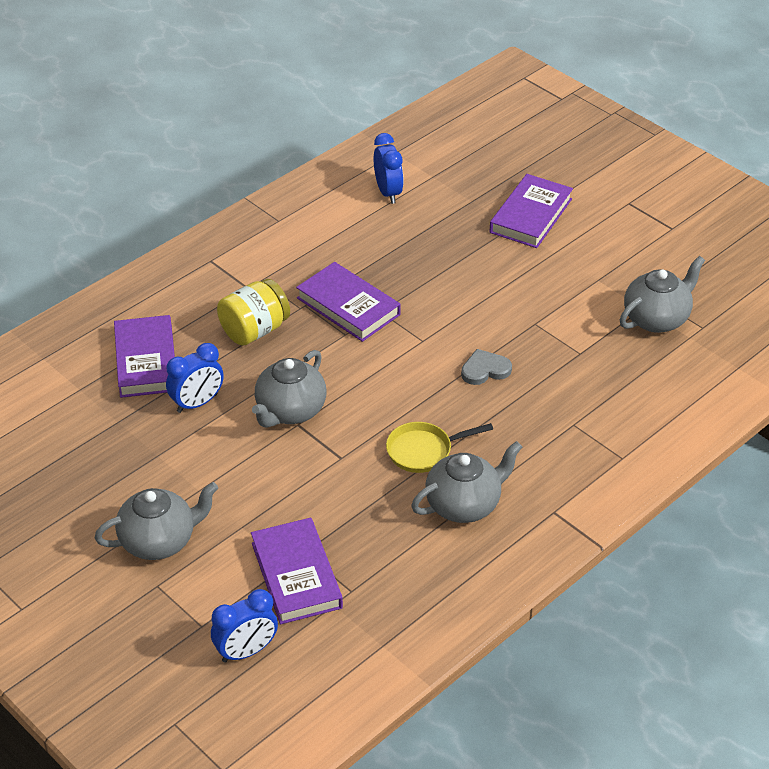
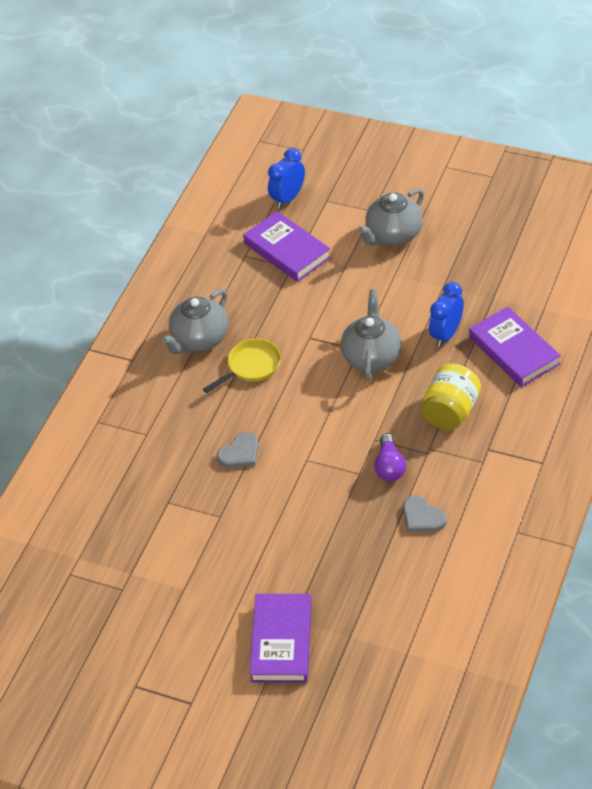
camera: 160 degrees right, 5 degrees up
purple book [296,262,401,342] -> purple light bulb [374,433,406,481]
blue clock [374,133,404,204] -> none
grey teapot [620,256,705,333] -> none
none -> grey heart [403,496,447,533]

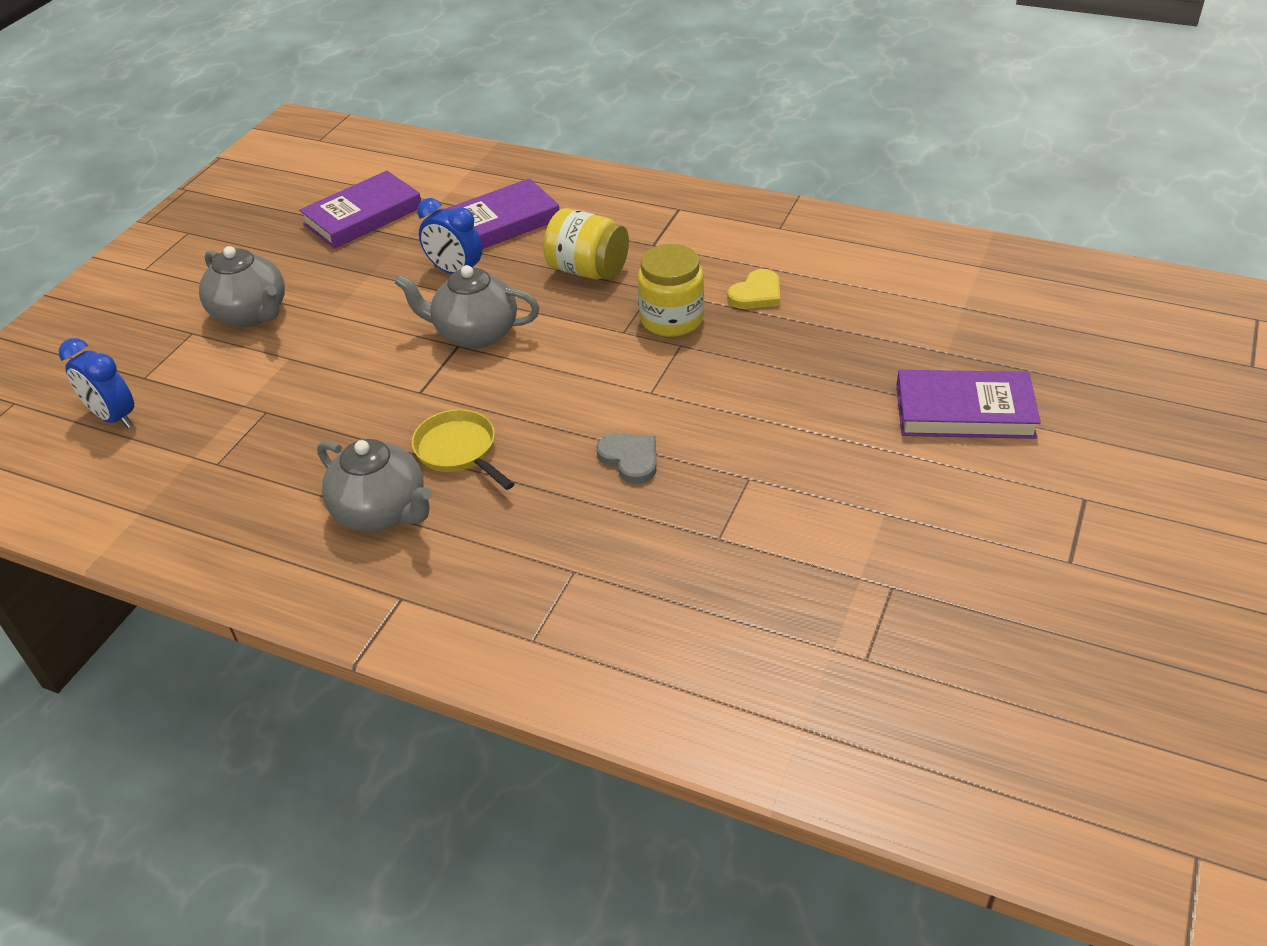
camera: 90 degrees left, 5 degrees down
purple book [243,211,331,282] -> purple book moved to [299,171,421,249]
purple light bulb [374,433,406,481] -> yellow jar [637,244,704,337]
grey heart [403,496,447,533] -> yellow heart [727,269,780,309]

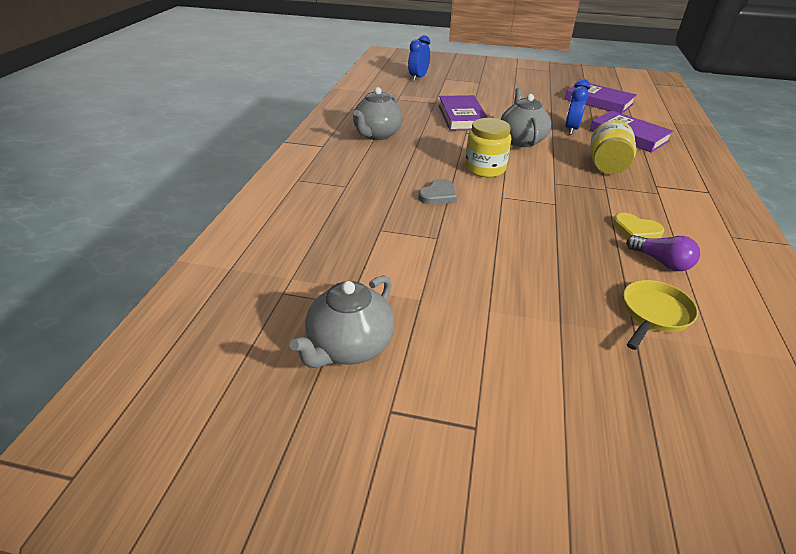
camera: 75 degrees right, 5 degrees down
grey teapot [199,246,285,327] -> grey teapot moved to [290,275,394,368]
yellow pan [411,409,514,490] -> yellow pan moved to [623,280,698,350]
yellow jar [637,244,704,337] -> yellow jar moved to [465,118,511,177]
purple book [896,370,1041,439] -> purple book moved to [439,95,488,131]
none -> purple light bulb [627,235,700,271]

